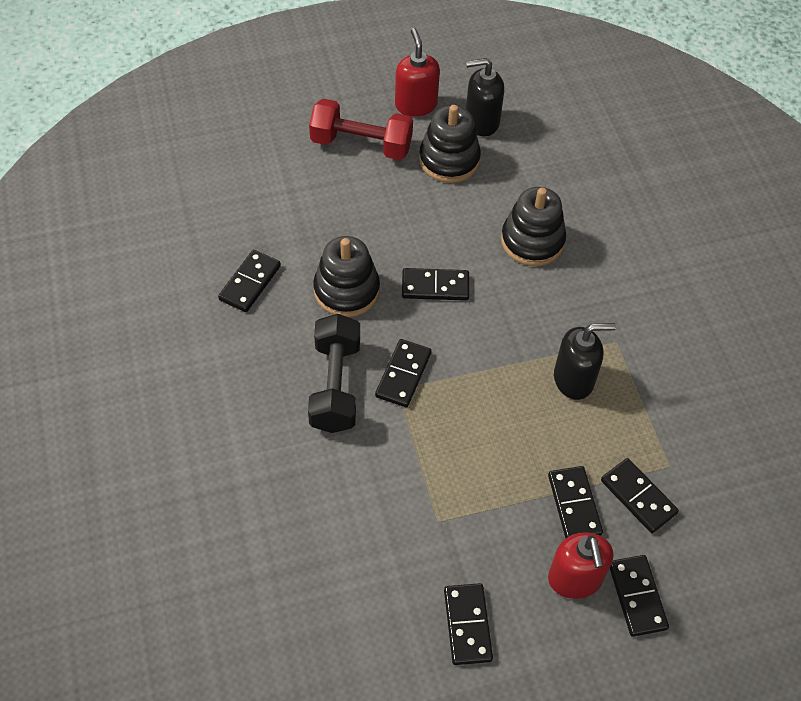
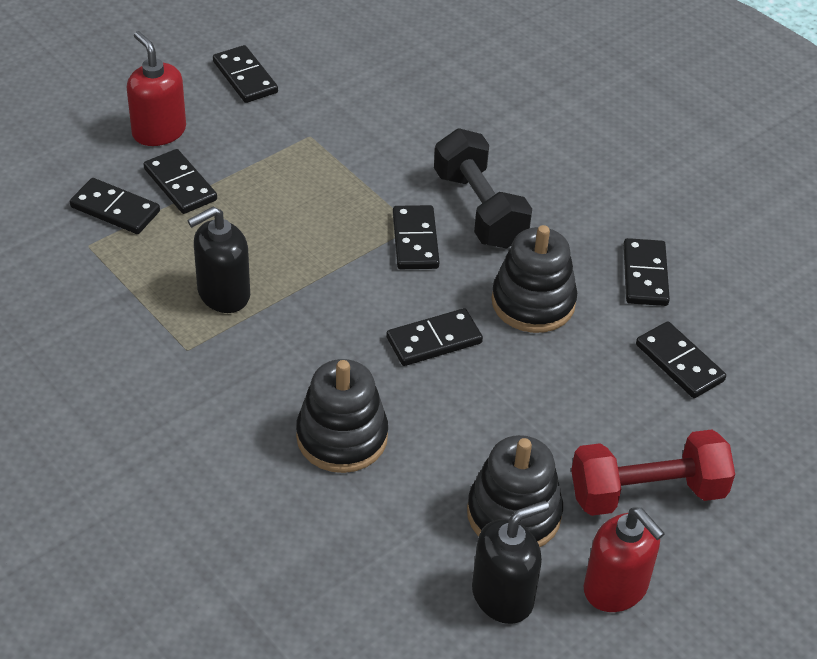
camera: 155 degrees right, 10 degrees down
black domino [610,555,669,637] -> black domino moved to [636,321,726,398]

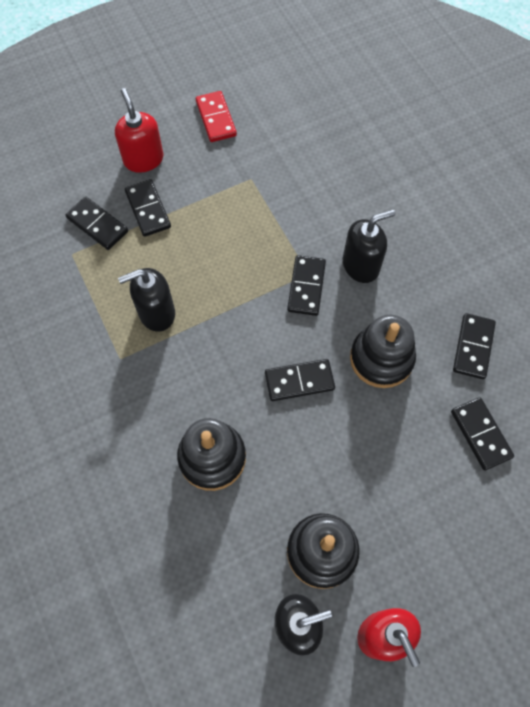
camera: 15 degrees right, 20 degrees up
black domino [213,45,278,103] -> red domino [196,91,237,142]
black dumbbell [434,129,532,248] -> black soap dispenser [343,209,396,283]
red dumbbell [571,430,735,516] -> none

